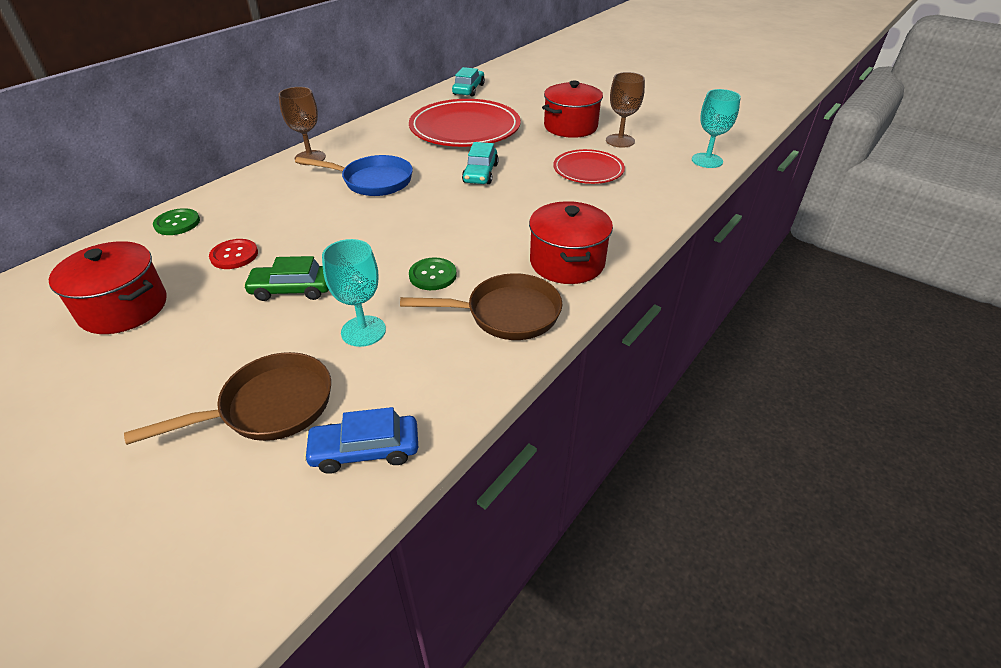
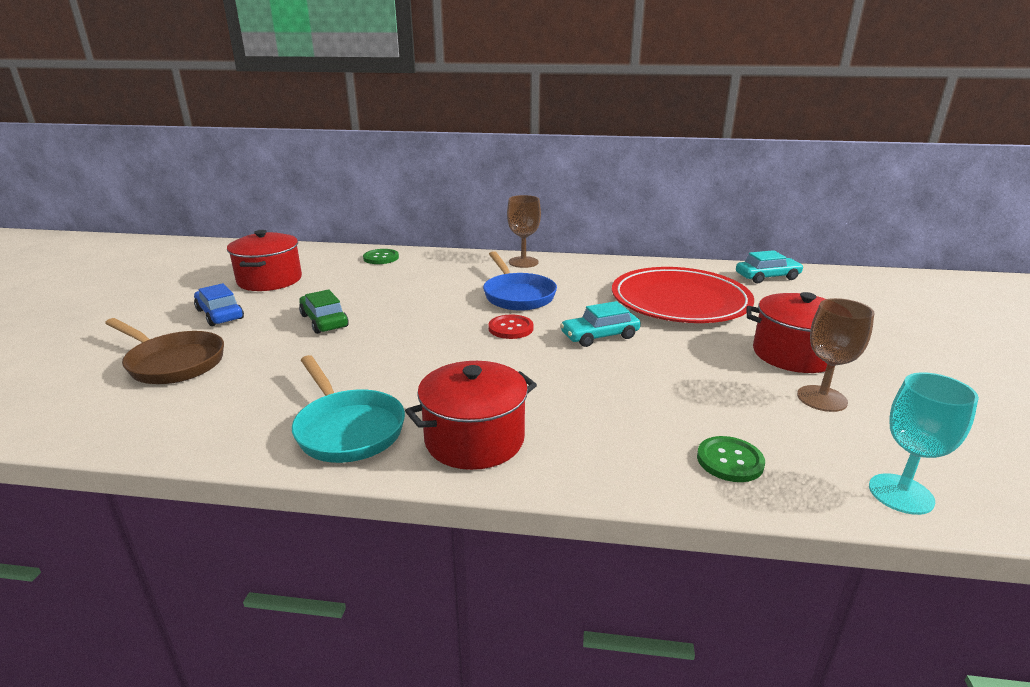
camera: 60 degrees right, 15 degrees down
red button [209,239,258,269] -> red button moved to [488,314,534,339]
blue car [303,407,418,474] -> blue car moved to [194,283,244,326]
turquoise goblet [322,239,386,347] -> none
brown pan [400,273,562,340] -> turquoise pan [292,355,405,463]
green button [409,257,457,290] -> green button moved to [697,436,765,482]
red plate [553,149,625,184] -> none

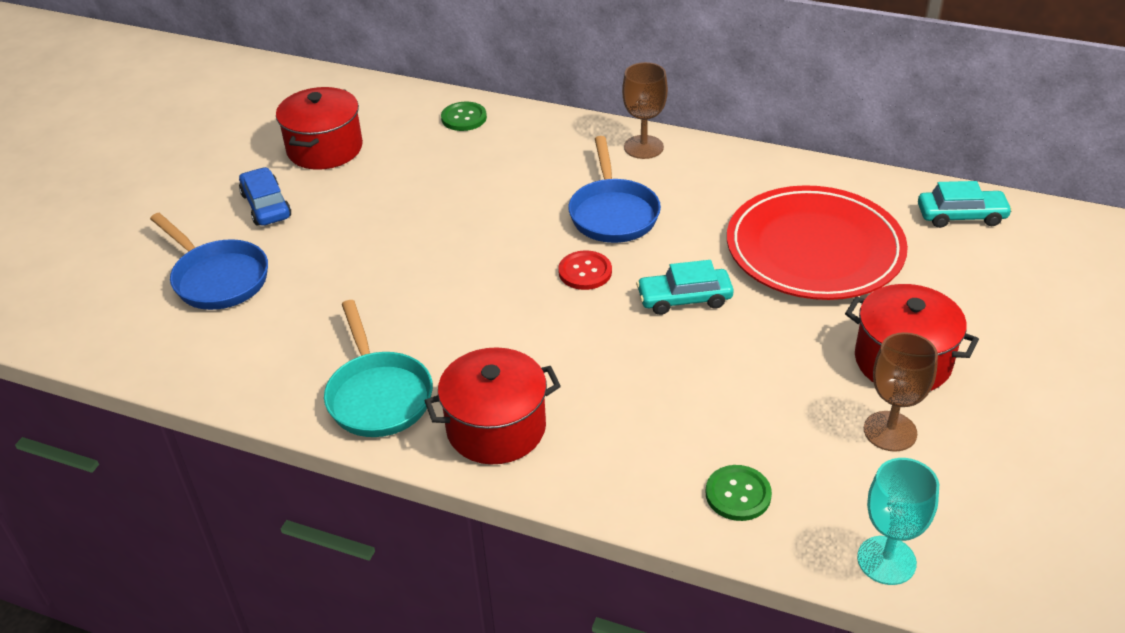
camera: 15 degrees right, 15 degrees up
brown pan [105,318,224,384] -> blue pan [150,213,268,310]
green car [299,289,349,334] -> none

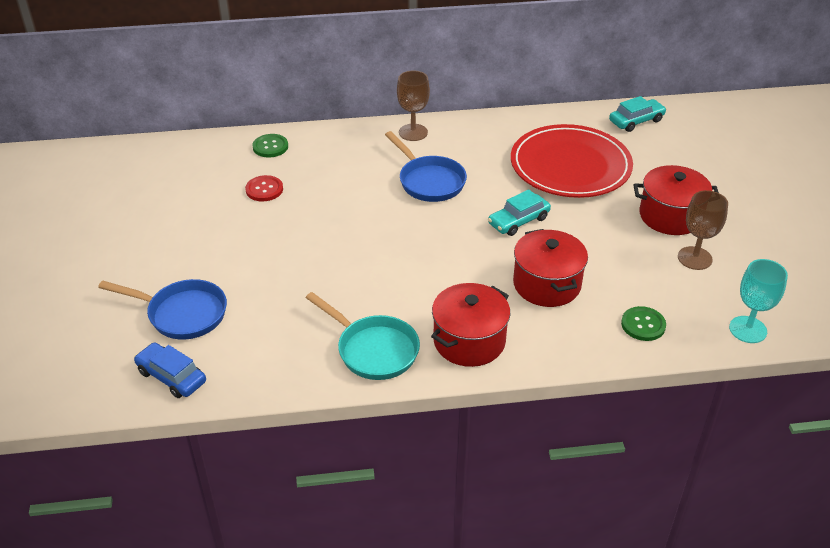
camera: 30 degrees left, 0 degrees up
blue car [239,167,291,226] -> blue car moved to [134,342,206,398]
red pot [276,87,363,170] -> red pot moved to [513,229,588,307]
red button [558,250,612,290] -> red button moved to [245,175,283,202]

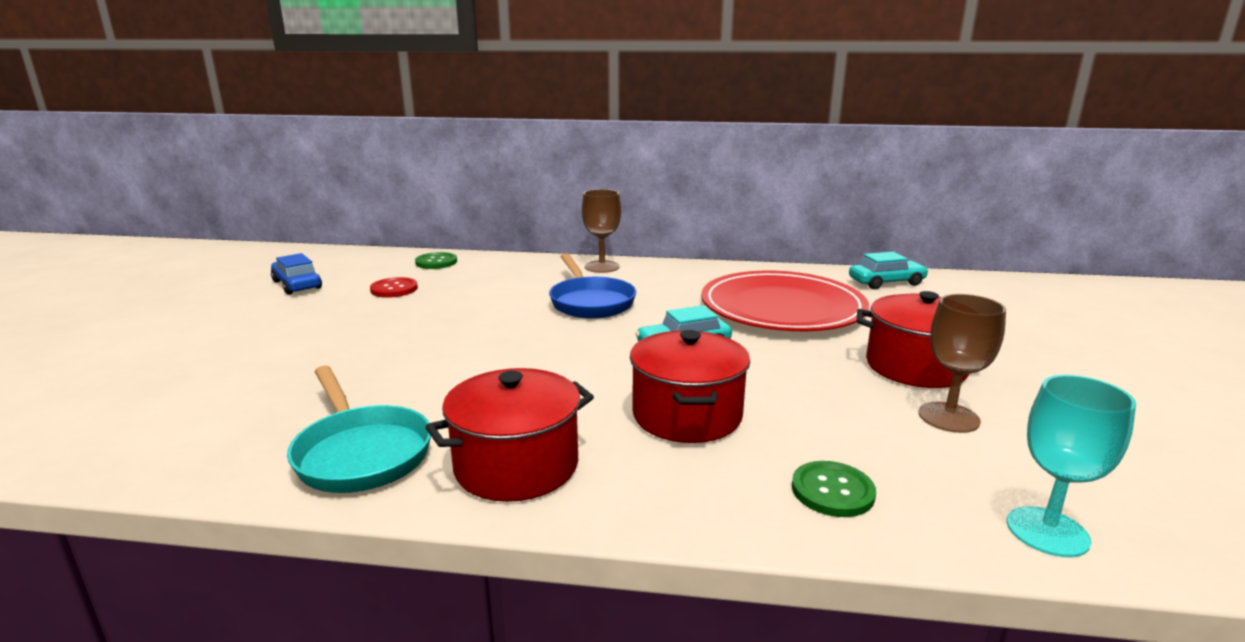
camera: 15 degrees right, 20 degrees down
blue pan [98,279,227,340] -> none
blue car [134,342,206,398] -> blue car moved to [271,253,322,295]

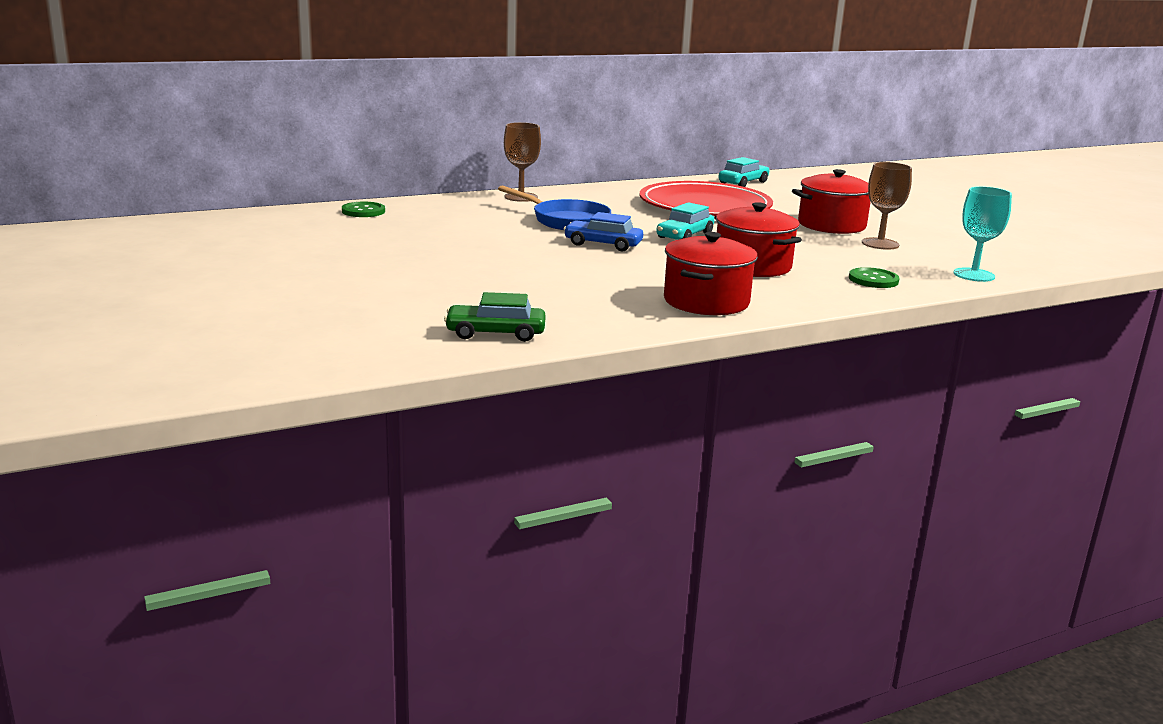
camera: 35 degrees left, 0 degrees up
blue car [271,253,322,295] -> blue car moved to [564,212,643,252]
turquoise pan [287,366,431,493] -> none
red button [370,277,418,298] -> none
none -> green car [444,292,546,342]

